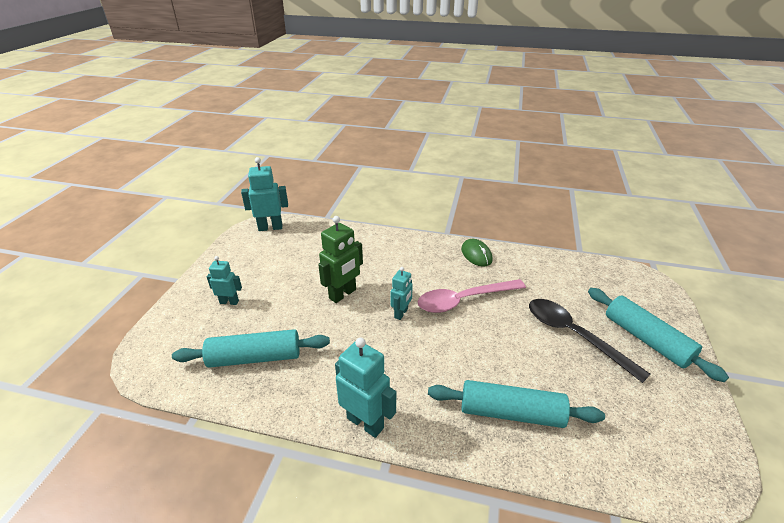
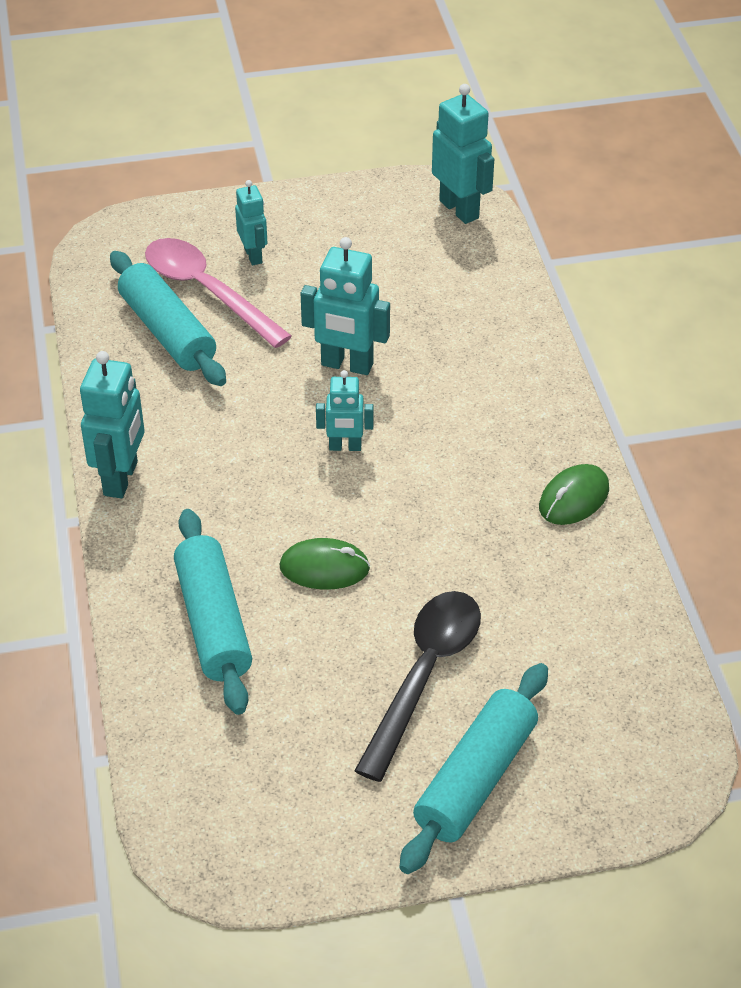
camera: 65 degrees right, 10 degrees up
green robot [318,216,363,303] -> turquoise robot [301,237,390,375]
pink spoon [418,279,526,313] -> pink spoon moved to [145,238,292,348]
none -> green mouse [279,538,370,590]

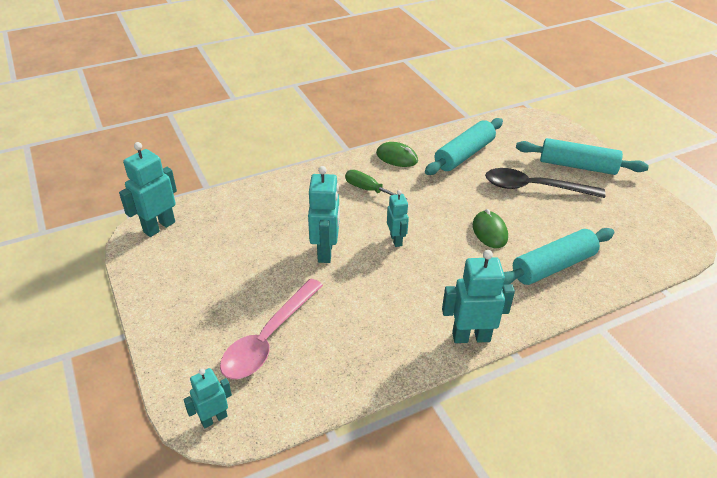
camera: 105 degrees left, 5 degrees down
turquoise rolling pin [110,251,226,386] -> turquoise rolling pin moved to [425,118,503,175]
turquoise robot [235,180,267,265] -> turquoise robot moved to [183,368,232,428]
none -> green screwdriver [345,170,408,200]

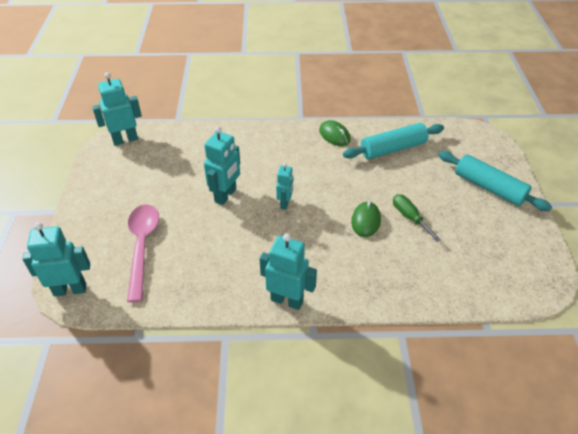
camera: 25 degrees right, 5 degrees up
turquoise robot [183,368,232,428] -> turquoise robot [23,222,90,297], size x1.63
pink spoon [220,278,323,379] -> pink spoon turned 120 degrees clockwise [127,204,159,302]
green screwdriver [345,170,408,200] -> green screwdriver moved to [393,194,441,242]
black spoon [485,168,606,198] -> none
turquoise rolling pin [503,228,614,285] -> none

